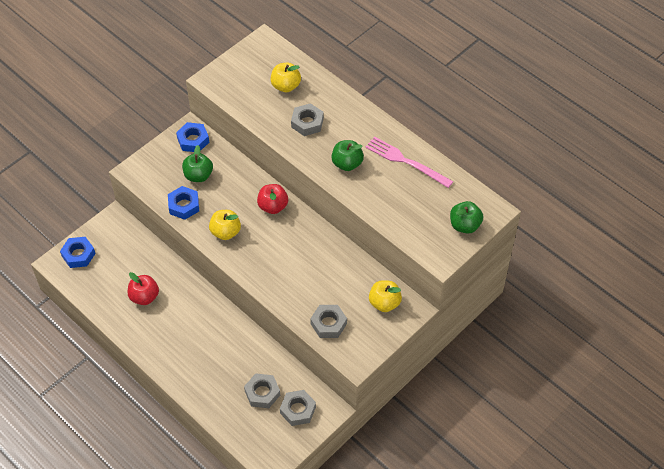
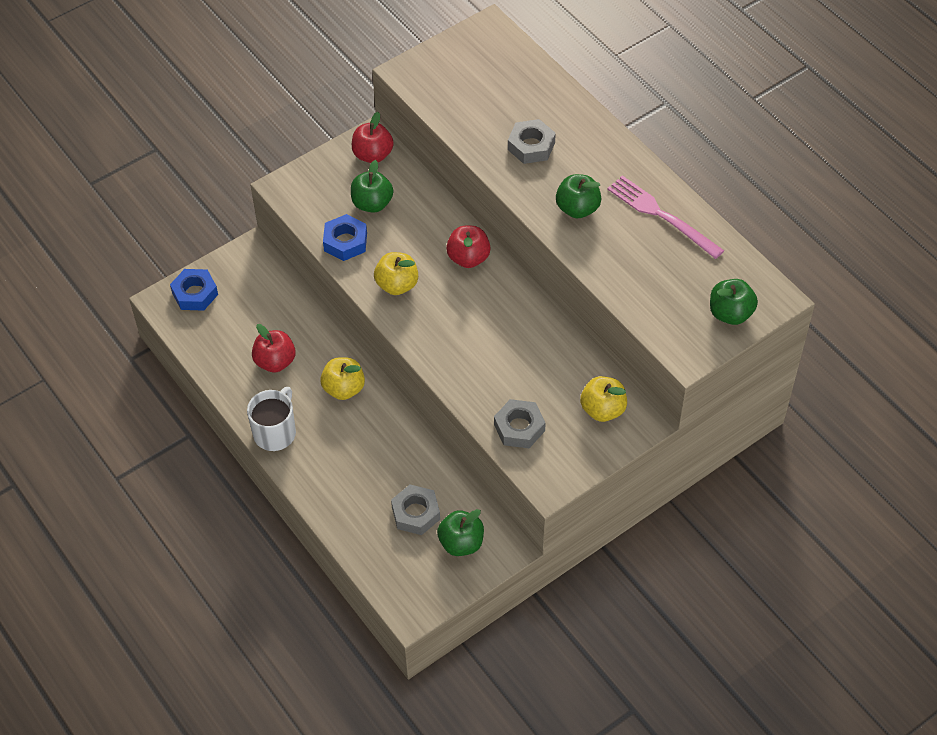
camera: 10 degrees right, 0 degrees up
blue nut [176,122,209,152] -> red apple [352,112,394,163]
yellow apple [271,63,301,92] -> yellow apple moved to [320,357,365,400]
grey nut [280,390,316,426] -> green apple [437,509,484,556]
none -> white mug [247,387,296,451]

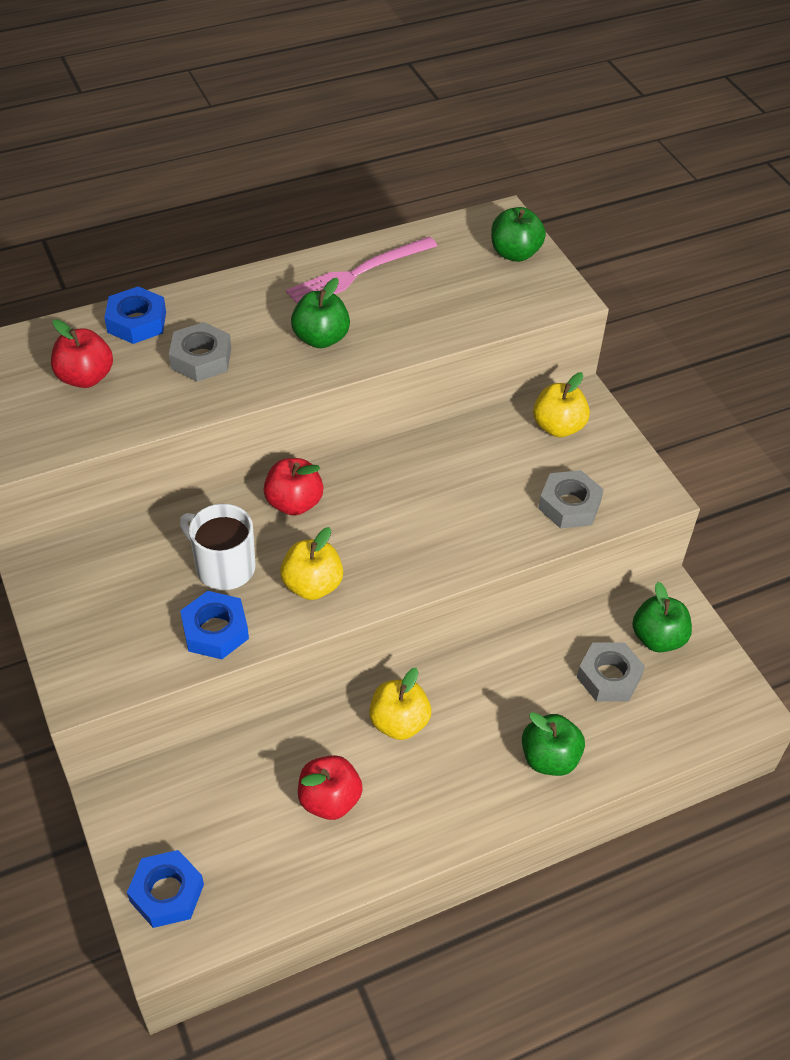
camera: 80 degrees left, 5 degrees down
white mug [247,387,296,451] -> white mug moved to [180,504,256,590]
green apple [351,160,393,213] -> green apple moved to [522,712,585,776]
red apple [352,112,394,163] -> red apple moved to [51,319,113,388]
none -> blue nut [104,286,166,344]

